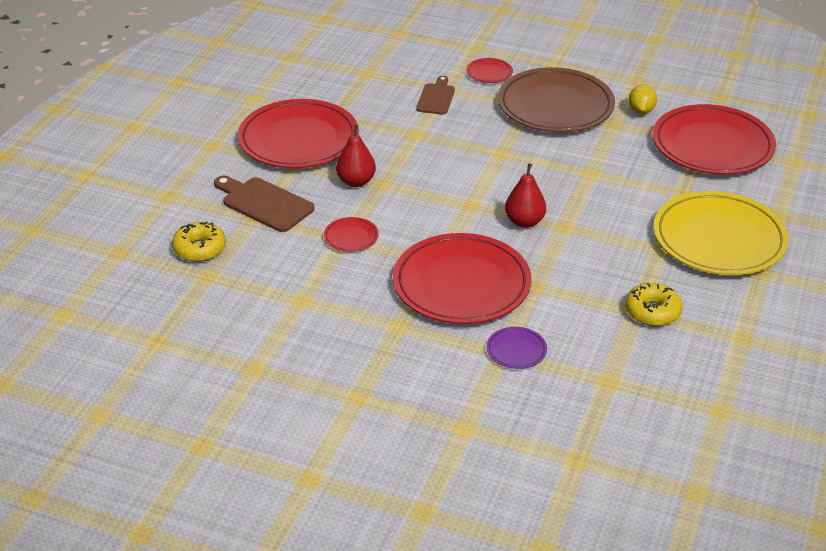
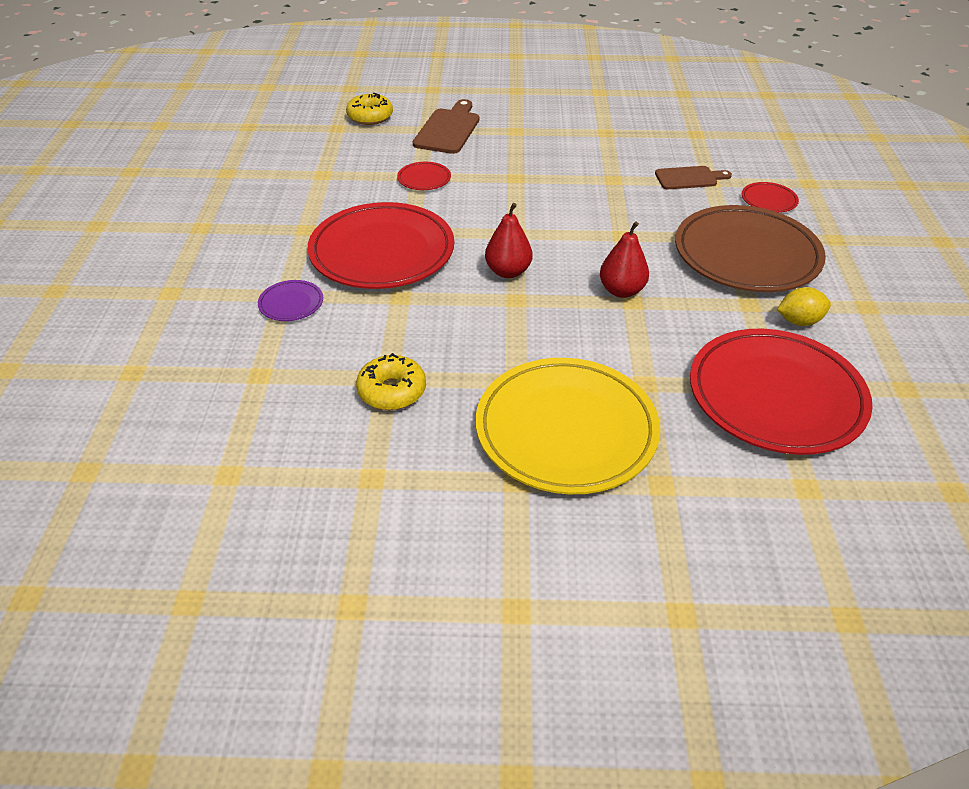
camera: 70 degrees right, 5 degrees up
red plate [238,99,359,168] -> none
red pear [336,124,376,187] -> red pear moved to [600,221,649,298]

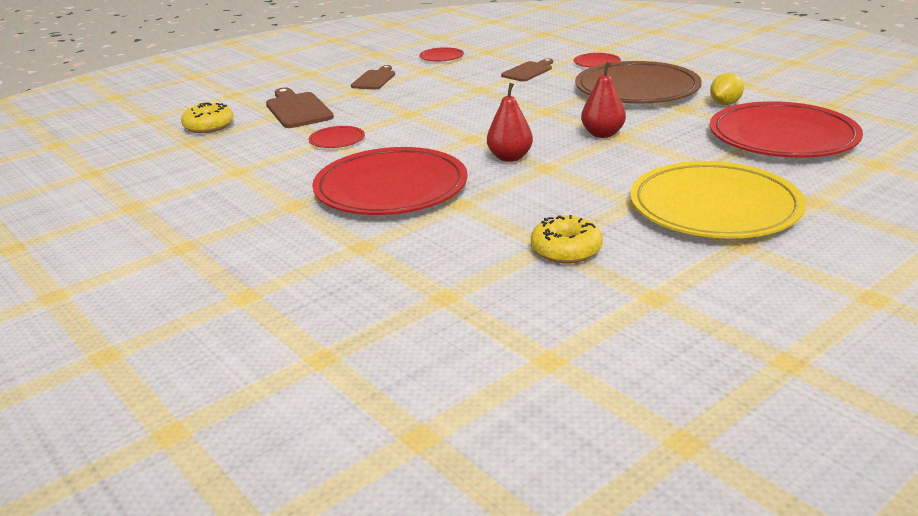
camera: 40 degrees left, 15 degrees down
purple plate [258,280,323,321] -> none
none -> brown cutting board [351,65,395,90]
none -> red plate [419,47,464,62]

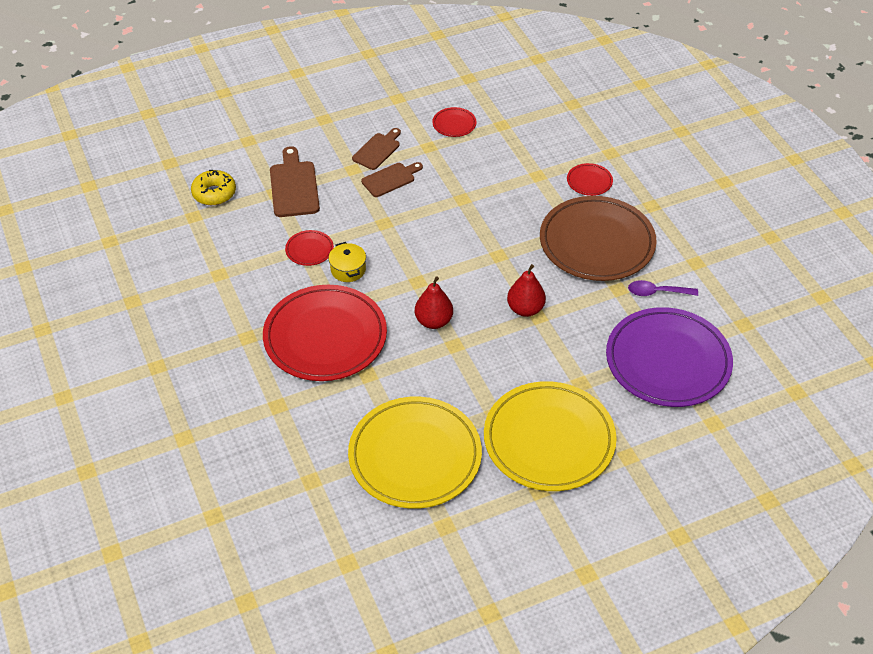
camera: 15 degrees right, 20 degrees up
brown cutting board [501,59,553,81] -> brown cutting board moved to [361,162,423,197]
yellow donut [531,215,603,264] -> yellow plate [348,397,482,509]
yellow lemon [710,73,744,105] -> purple spoon [628,280,698,296]
red plate [710,101,863,158] -> purple plate [606,307,733,407]
none -> yellow pot [329,242,366,282]

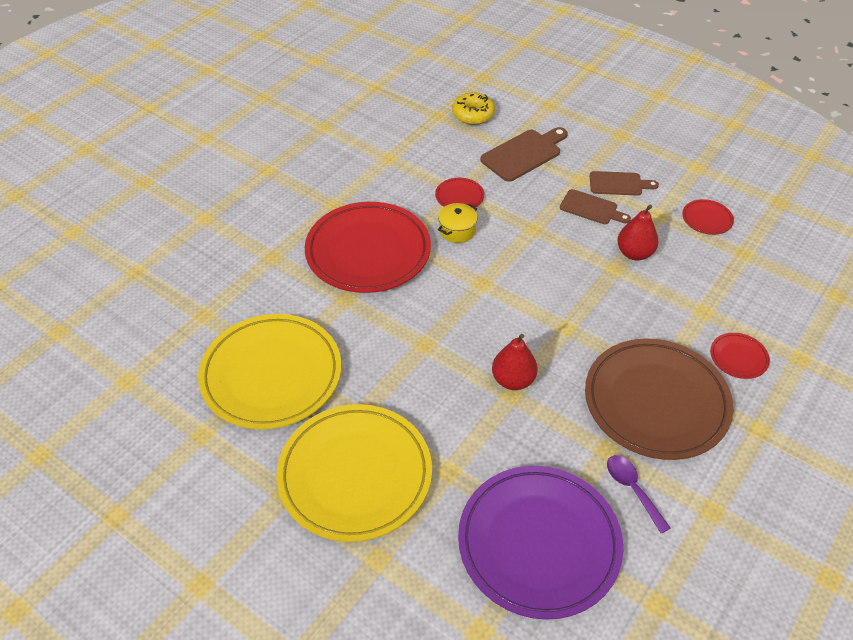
camera: 60 degrees right, 0 degrees up
red pear [415,276,453,329] -> red pear moved to [617,205,659,260]

